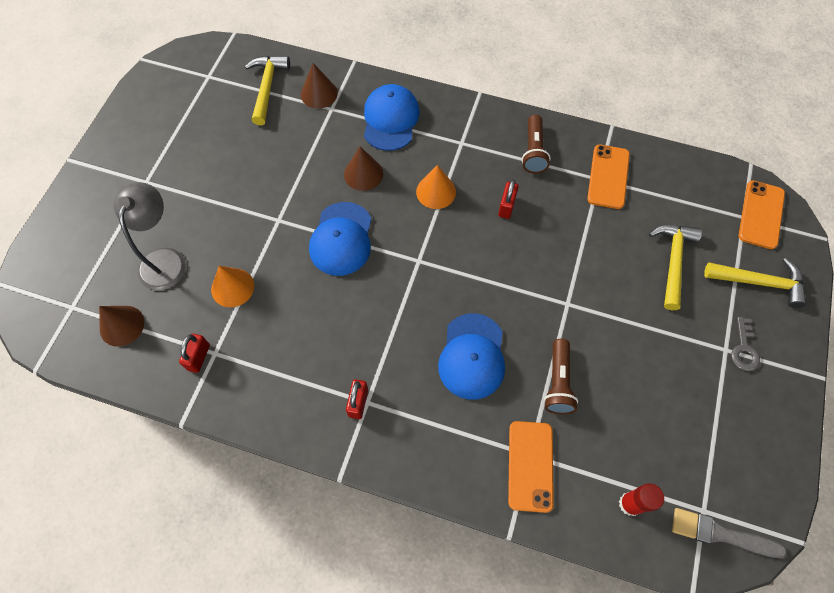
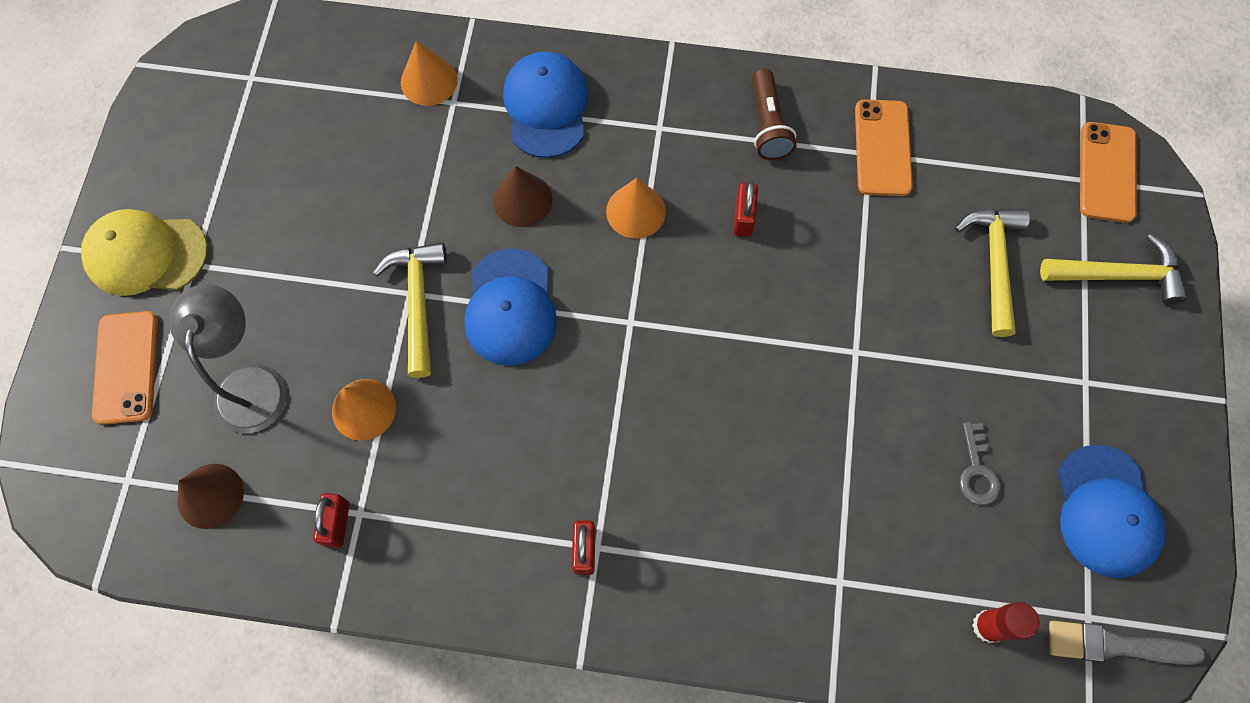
camera: 10 degrees left, 5 degrees up
yellow hammer [245,56,290,125] -> yellow hammer moved to [373,242,447,378]
brown cone [301,63,338,109] -> orange cone [401,41,458,106]
blue cap [438,313,505,400] -> blue cap moved to [1058,444,1166,578]
orange phone [508,421,554,513] -> orange phone moved to [92,311,158,425]
brown flashlight [544,339,578,414] -> none
grey key [731,317,760,371] -> grey key moved to [959,422,1001,505]
none -> yellow cap [81,209,208,296]

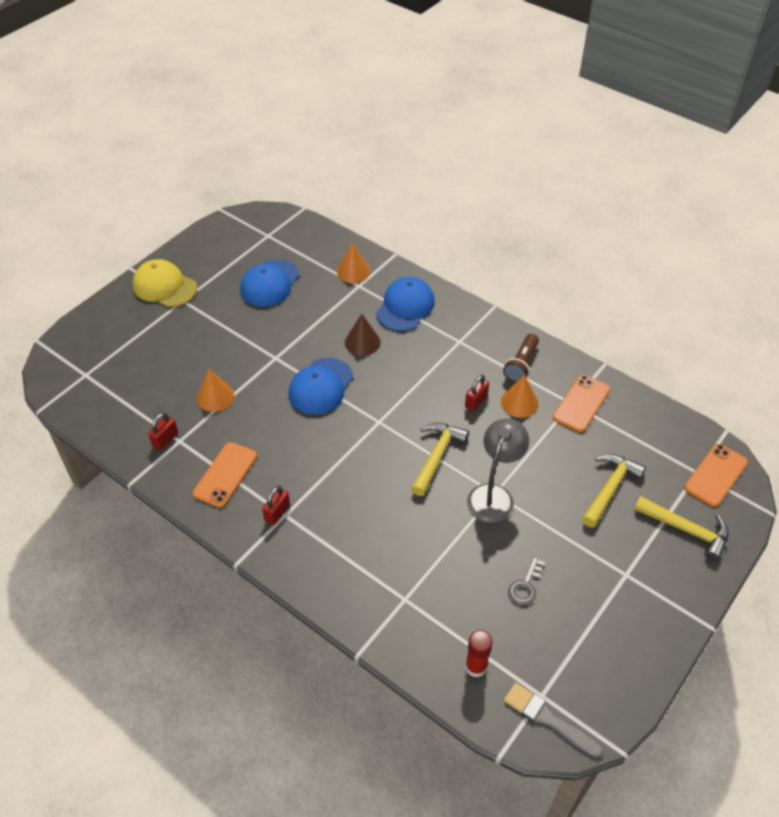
camera: 30 degrees right, 20 degrees down
orange phone [92,311,158,425] -> orange phone moved to [193,442,257,508]
grey lamp [169,284,287,433] -> grey lamp moved to [467,419,529,523]
brown cone [177,464,244,529] -> none
yellow hammer [373,242,447,378] -> yellow hammer moved to [411,423,469,496]
orange cone [606,178,666,239] -> orange cone moved to [501,374,539,418]
blue cap [1058,444,1166,578] -> blue cap moved to [240,259,299,307]

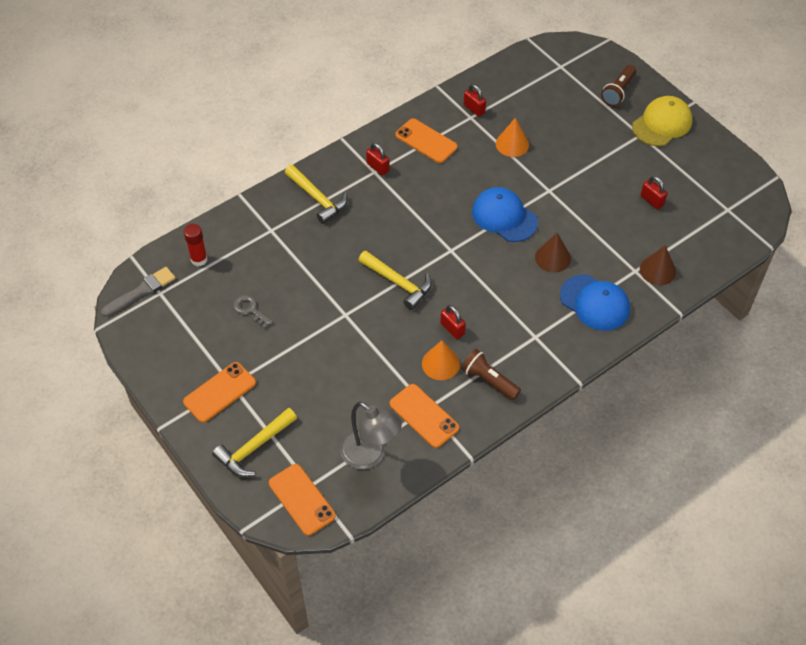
camera: 105 degrees right, 5 degrees up
blue cap [240,259,299,307] -> red padlock [641,176,667,209]
orange cone [337,242,370,283] -> brown cone [640,245,676,285]
grey lamp [467,419,529,523] -> grey lamp moved to [340,401,402,469]
yellow hammer [582,454,646,528] -> yellow hammer moved to [285,165,348,224]
none -> orange phone [183,362,256,423]
none -> brown flashlight [601,65,636,106]

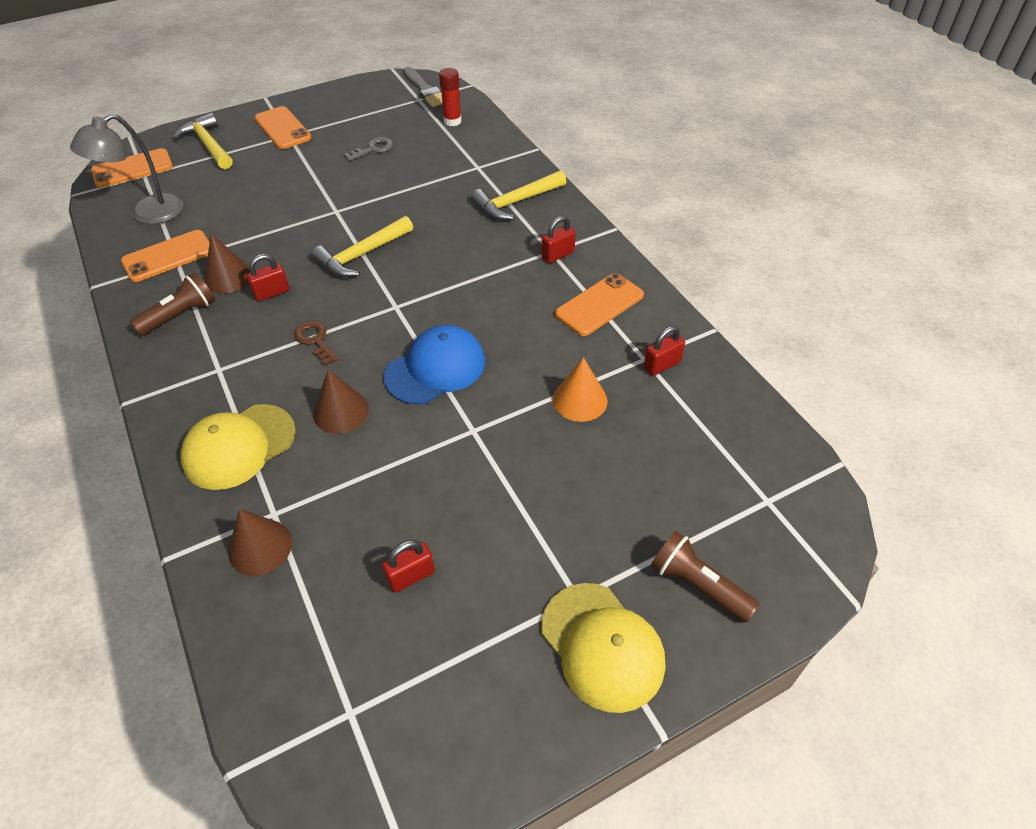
camera: 100 degrees right, 5 degrees down
orange cone [422,340,460,380] -> brown cone [204,234,250,293]
blue cap [560,274,630,331] -> yellow cap [180,404,296,490]
none -> brown key [294,321,339,366]

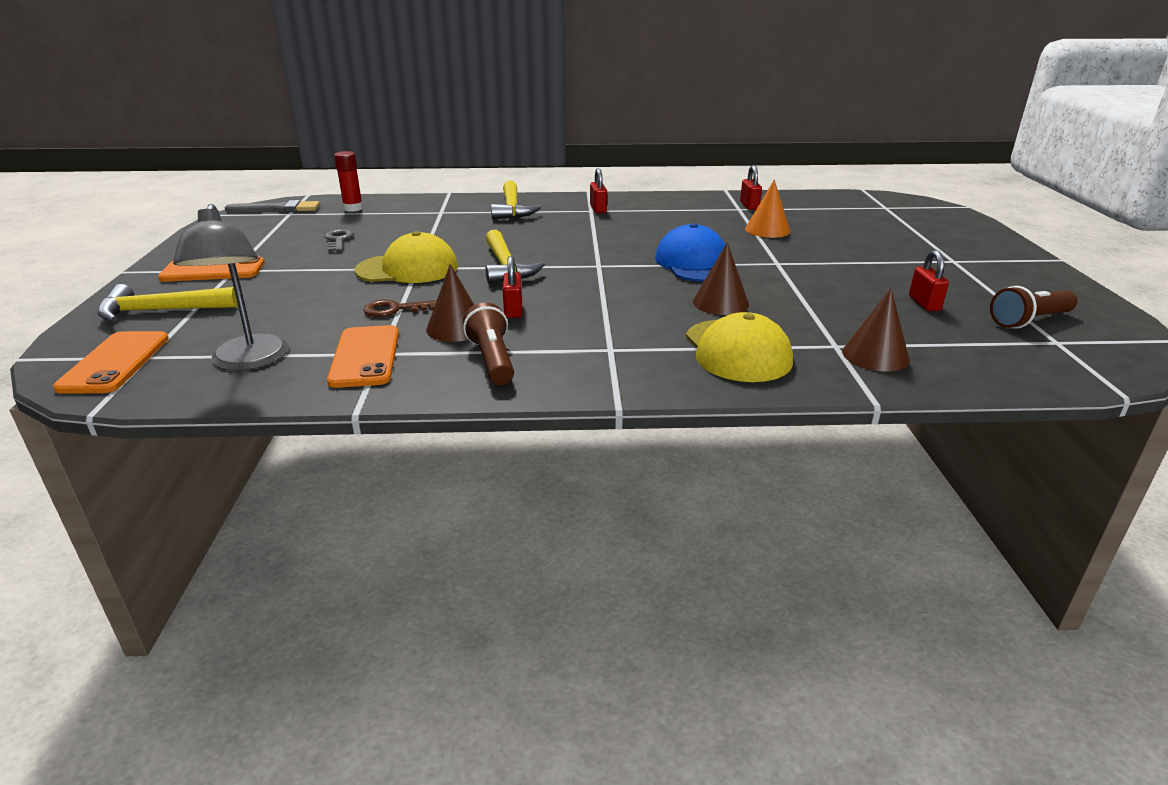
camera: 65 degrees left, 20 degrees down
brown key [294,321,339,366] -> brown key moved to [363,300,437,317]
yellow cap [541,583,665,713] -> yellow cap moved to [355,231,458,283]
orange phone [555,273,644,336] -> none
brown flashlight [651,531,760,623] -> brown flashlight moved to [990,286,1078,329]

